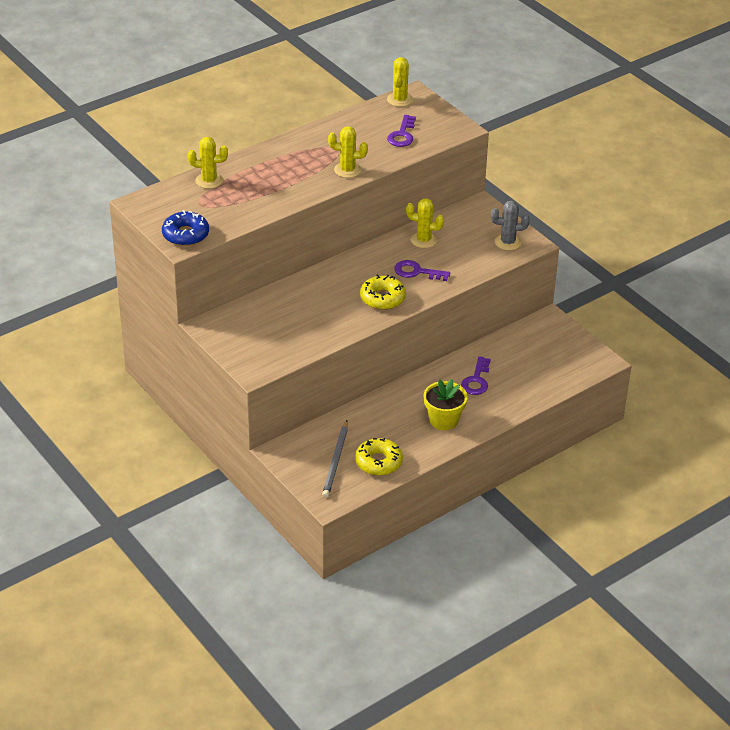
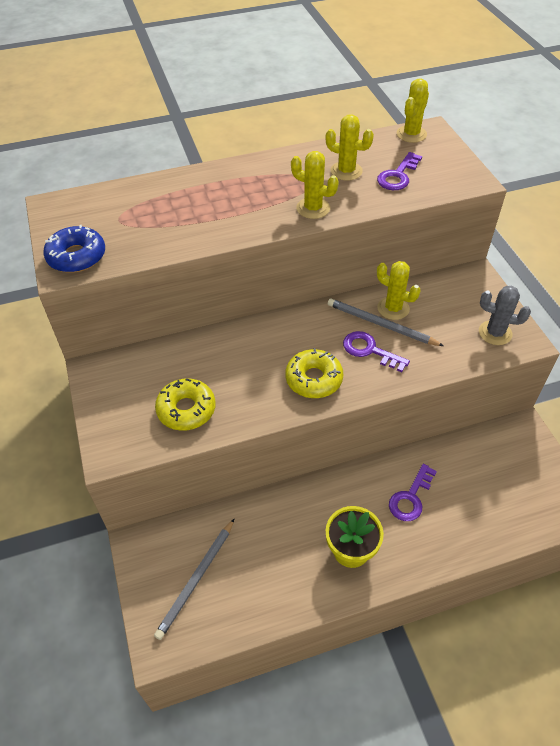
camera: 20 degrees right, 10 degrees up
yellow cactus [188,137,228,189] -> yellow cactus moved to [326,114,374,181]
yellow donut [355,438,403,476] -> yellow donut moved to [155,378,216,431]
none -> grey pencil [328,298,444,346]

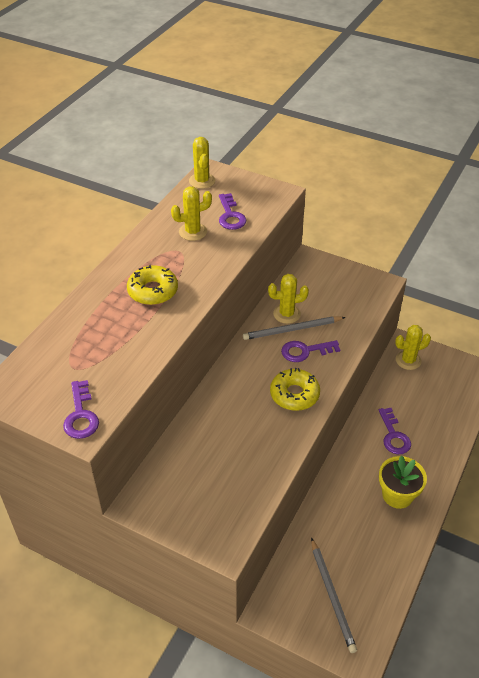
camera: 45 degrees left, 5 degrees down
blue donut [43,225,105,273] -> purple key [63,380,99,439]
yellow donut [155,378,216,431] -> yellow donut moved to [127,265,178,305]
yellow cactus [291,151,339,219] -> yellow cactus moved to [395,325,431,370]
grey cactus [479,286,531,345] -> none

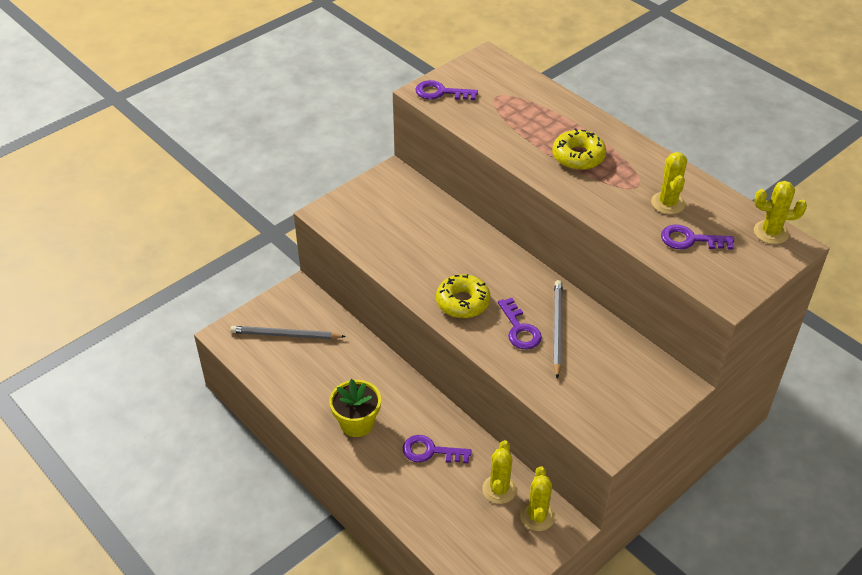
camera: 110 degrees right, 0 degrees up
yellow cactus [268,274,309,324] -> yellow cactus moved to [482,440,517,504]
purple key [281,340,340,362] -> purple key turned 150 degrees clockwise [498,298,542,349]

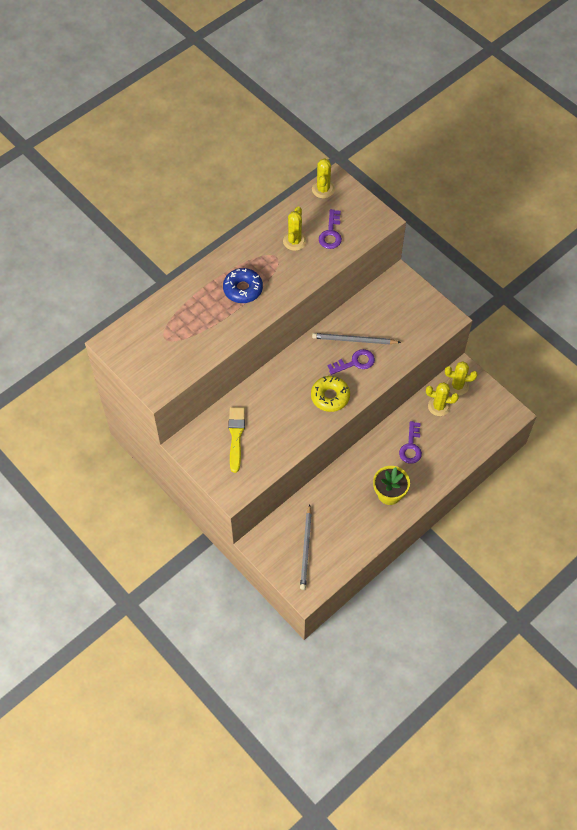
camera: 90 degrees left, 15 degrees up
purple key [415,80,478,100] -> none
yellow donut [552,128,606,170] -> blue donut [223,268,263,303]
yellow cactus [651,152,687,215] -> yellow cactus turned 75 degrees counterclockwise [283,206,307,251]
none -> yellow brush [228,407,245,473]

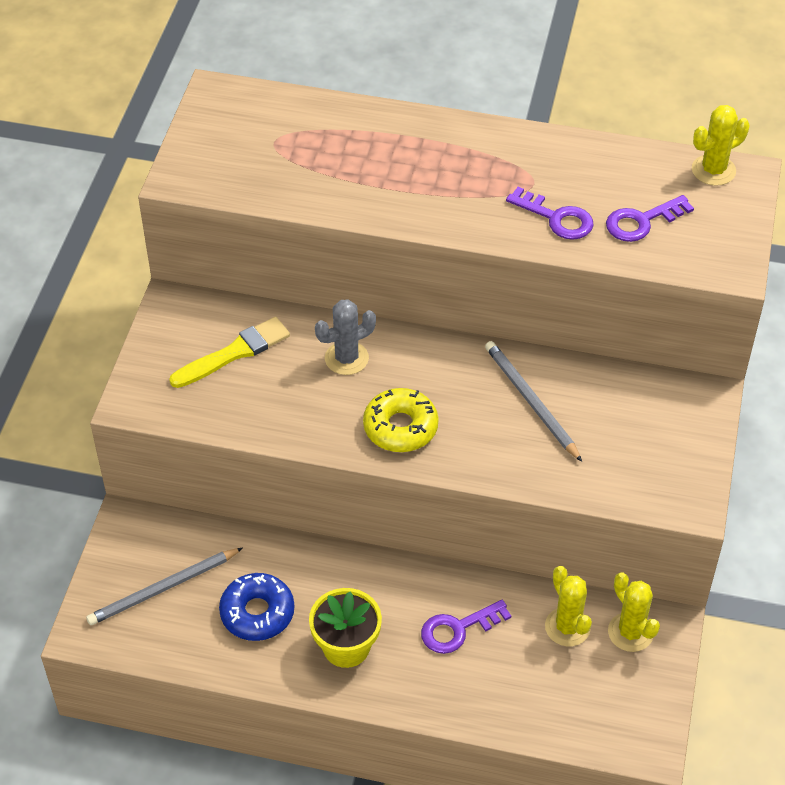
camera: 55 degrees right, 10 degrees down
blue donut [223,268,263,303] -> blue donut moved to [219,573,294,641]
yellow cactus [283,206,307,251] -> none
purple key [328,349,375,375] -> purple key moved to [506,187,594,240]
none -> grey cactus [315,299,376,375]

